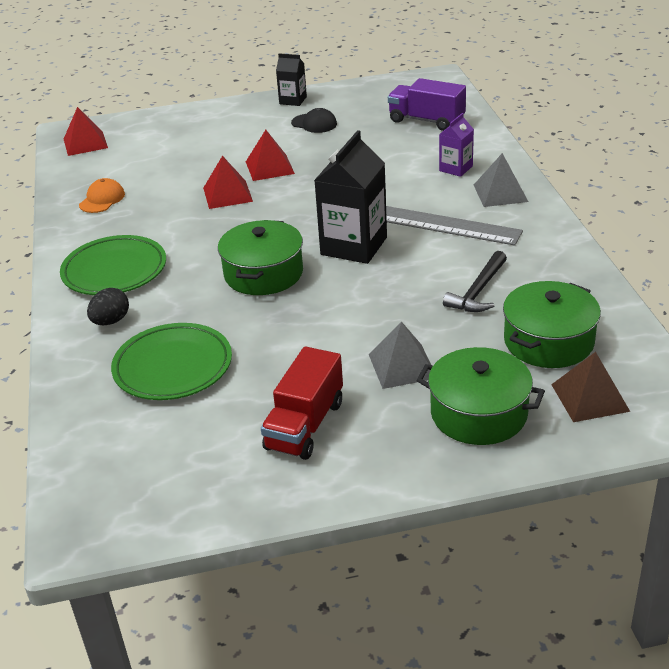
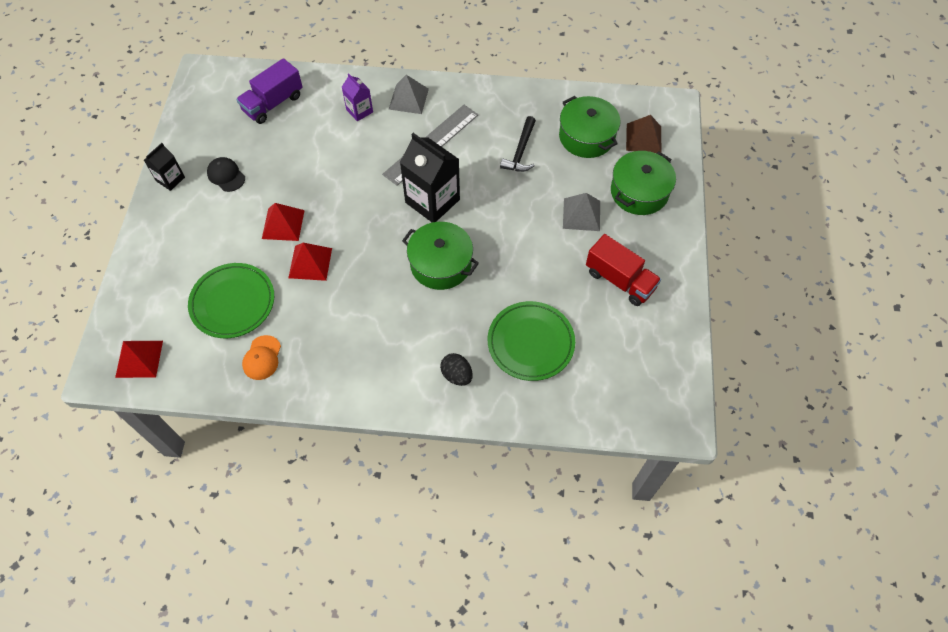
camera: 75 degrees left, 25 degrees up
green plate [60,235,166,295] -> green plate moved to [188,263,274,338]
orange cap [79,178,125,213] -> orange cap turned 120 degrees counterclockwise [242,335,281,380]
black cap [291,108,337,133] -> black cap turned 90 degrees counterclockwise [207,157,245,192]
black hammer [443,251,507,312] -> black hammer turned 60 degrees clockwise [500,116,536,172]

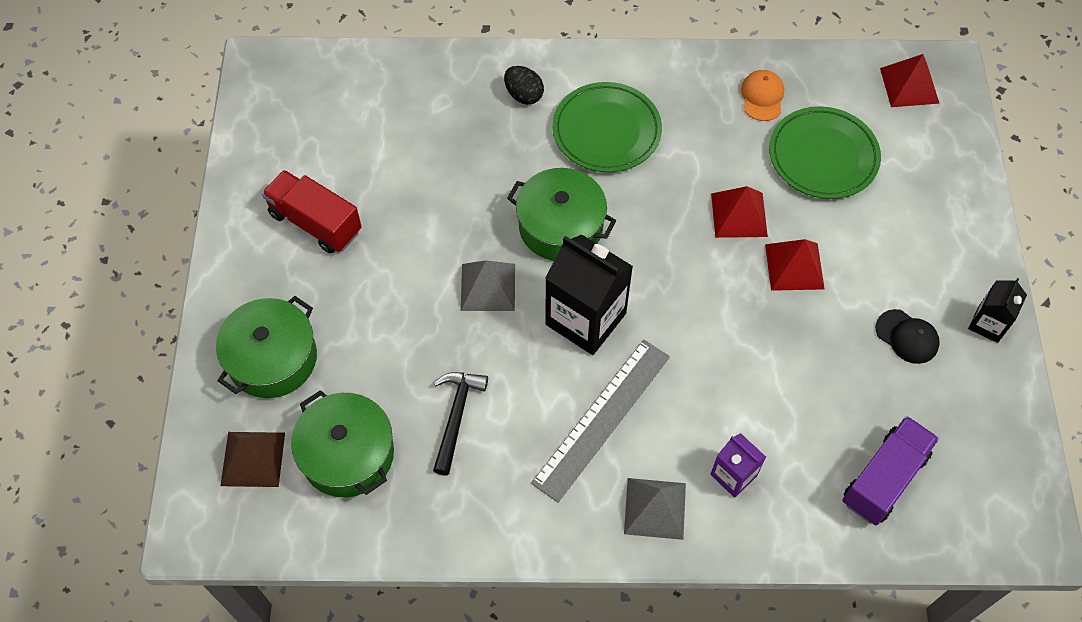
camera: 175 degrees right, 0 degrees up
green plate [488,301,575,381] -> green plate moved to [552,82,662,172]
grey pyramid [563,193,600,231] -> grey pyramid moved to [461,260,515,311]

